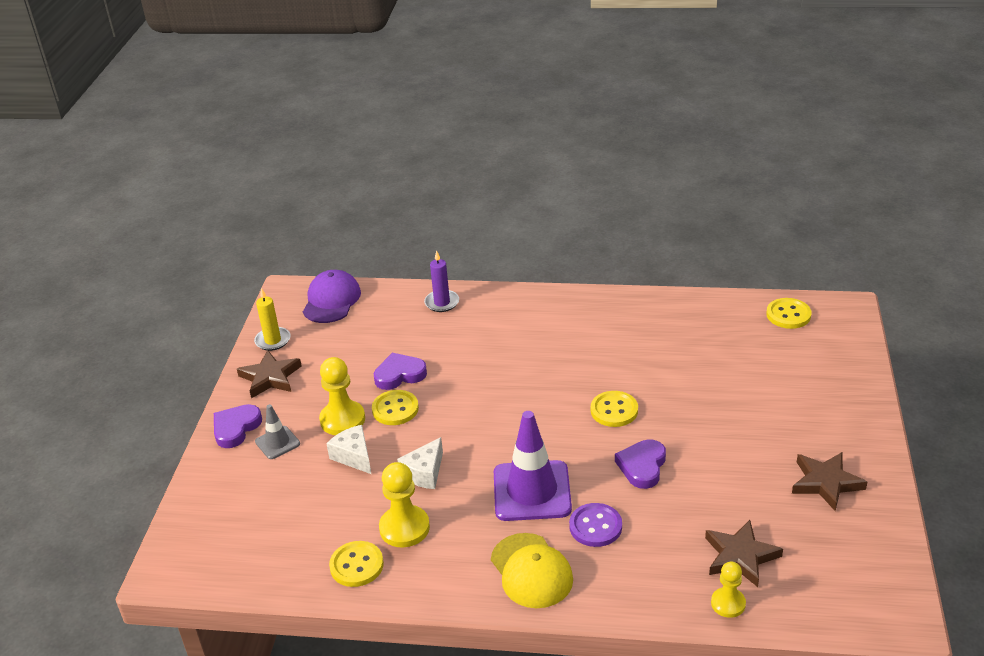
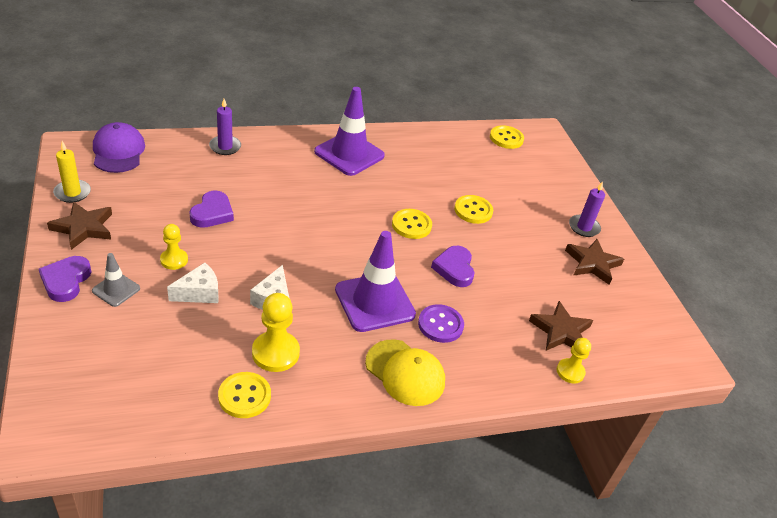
camera: 30 degrees left, 5 degrees up
yellow pawn [319,357,365,435] -> yellow pawn [160,224,188,270], size x0.62
white cheese [326,425,371,474] -> white cheese turned 120 degrees clockwise [167,263,218,303]
yellow button [372,390,419,425] -> yellow button moved to [454,195,493,224]
purple heart [374,353,427,390] -> purple heart turned 150 degrees clockwise [189,190,234,228]
none -> purple traffic cone [314,87,385,176]
none -> purple candle [569,181,605,237]

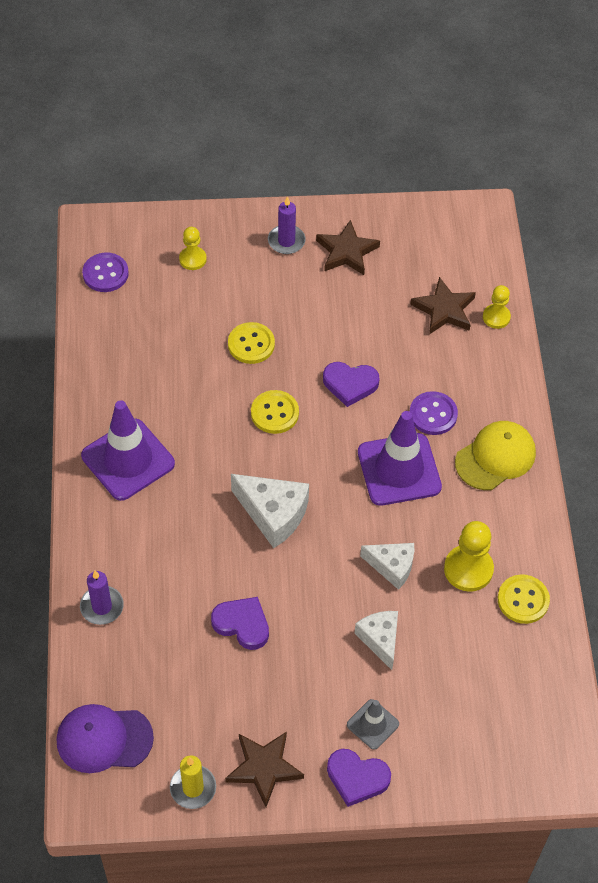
camera: 75 degrees left, 15 degrees up
yellow pawn [160,224,188,270] -> yellow pawn moved to [179,227,207,270]
yellow button [490,125,524,149] -> purple button [82,253,129,292]
none -> white cheese [231,474,309,548]

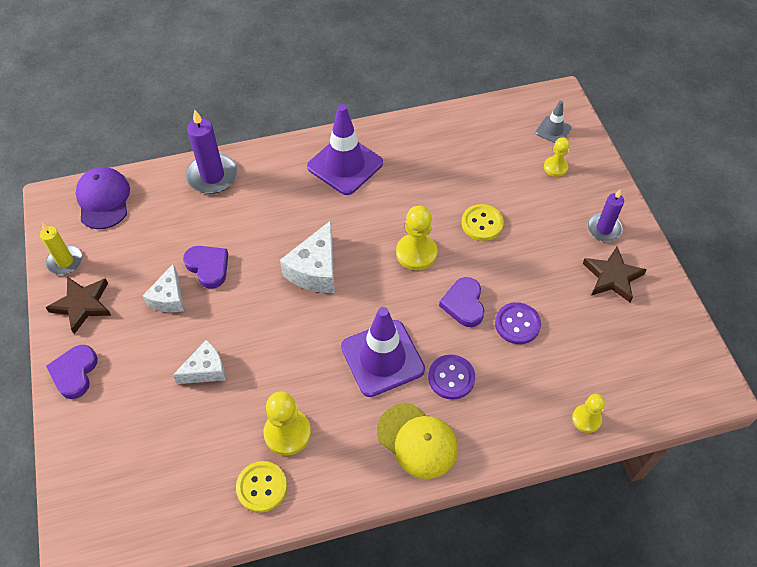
camera: 80 degrees right, 0 degrees up
purple candle [80,571,124,625] -> purple candle [186,110,238,194], size x1.54
purple button [82,253,129,292] -> purple button moved to [495,302,541,344]
purple heart [211,597,269,650] -> purple heart turned 60 degrees counterclockwise [183,246,228,289]
yellow button [251,390,299,434] -> yellow pawn [396,206,437,270]
grey traffic cone [347,699,399,750] -> grey traffic cone moved to [535,100,572,143]
white cheese [360,543,414,590] -> white cheese moved to [143,263,184,312]
brown star [410,277,476,334] -> none

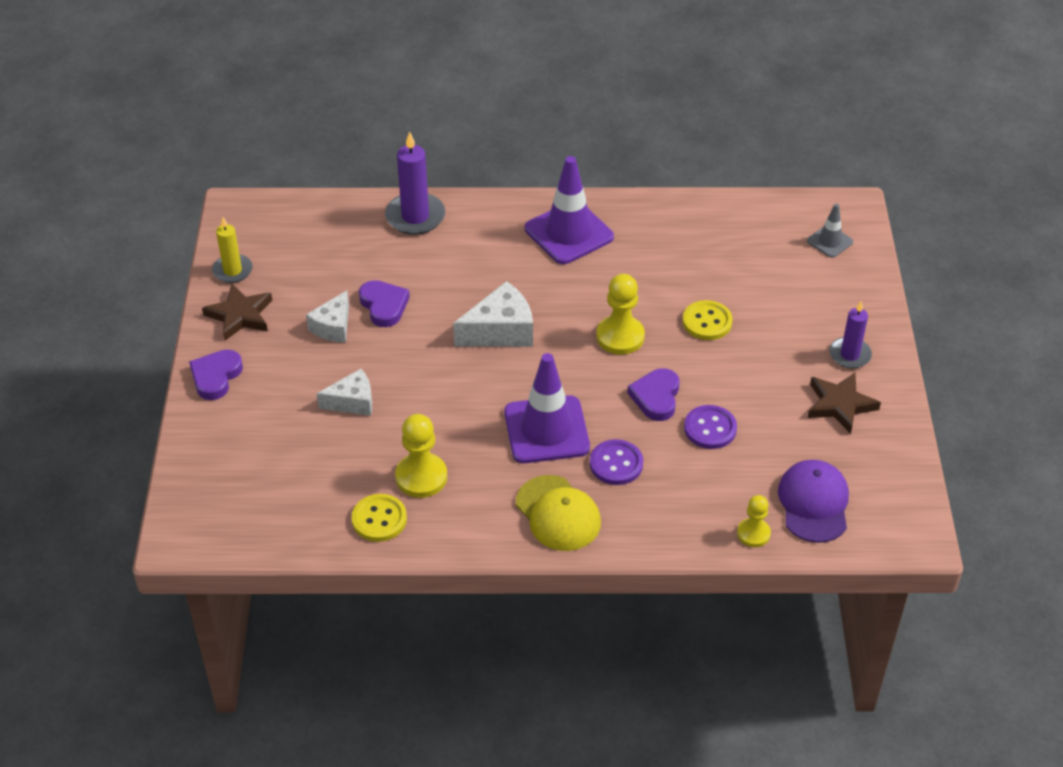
camera: 15 degrees right, 10 degrees down
purple cap [76,167,130,229] -> purple cap moved to [778,460,849,543]
white cheese [280,220,335,293] -> white cheese turned 150 degrees counterclockwise [453,281,533,347]
yellow pawn [544,137,570,177] -> none

